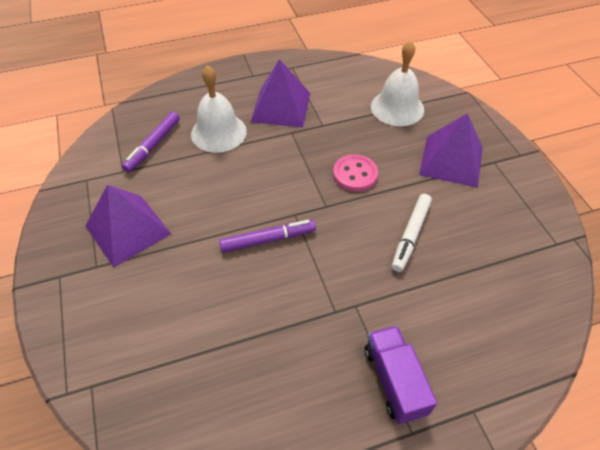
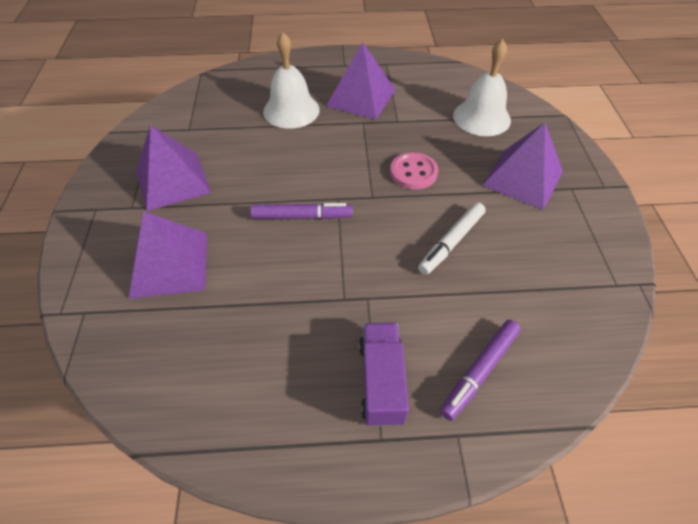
camera: 15 degrees right, 0 degrees up
purple marker [122,112,180,172] -> purple marker moved to [440,320,521,421]
none -> purple pyramid [129,211,208,299]

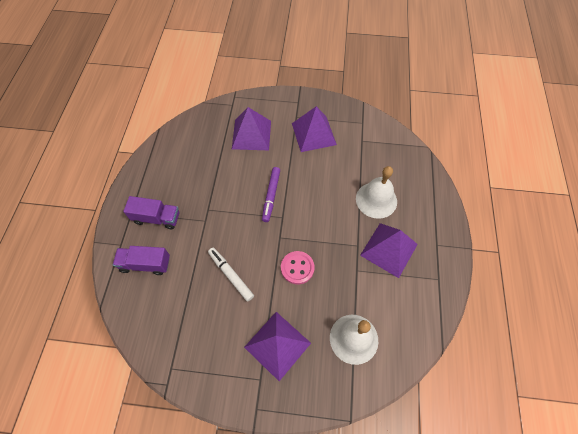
camera: 100 degrees right, 10 degrees up
purple marker [440,320,521,421] -> purple truck [113,246,170,275]

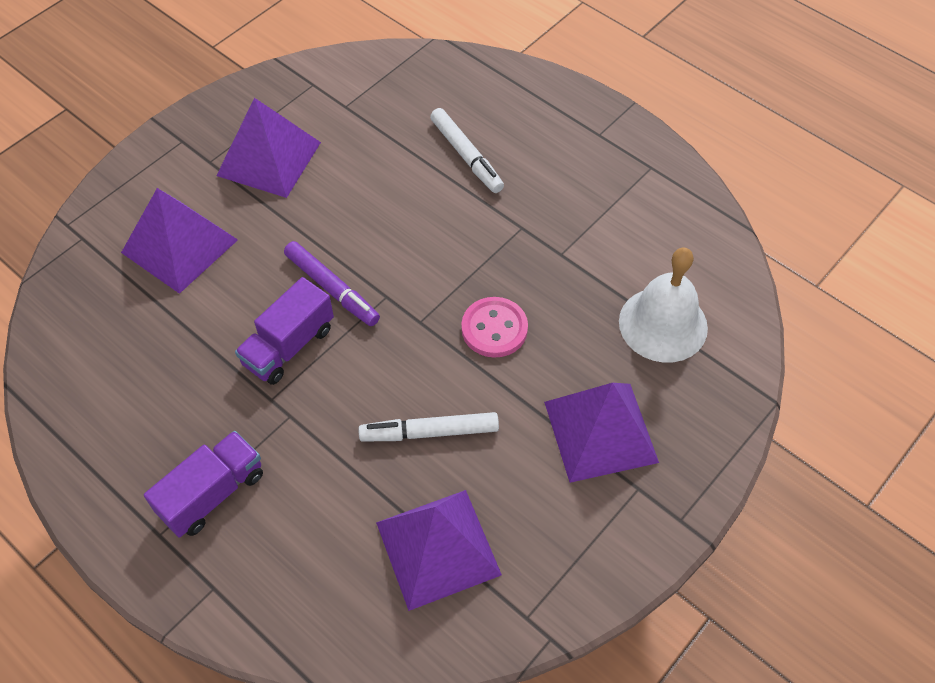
camera: 55 degrees left, 5 degrees down
purple truck [113,246,170,275] -> purple truck moved to [235,277,334,385]
white bell [356,166,397,219] -> white marker [430,108,504,193]
purple pyramid [360,223,418,278] -> purple pyramid moved to [376,490,502,611]

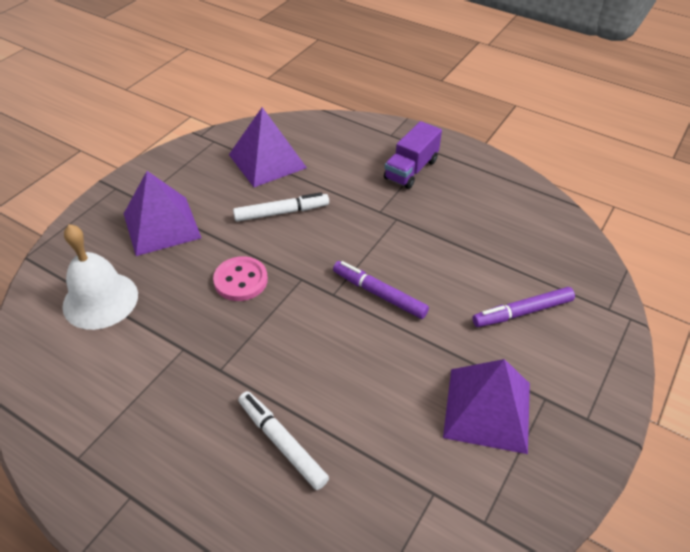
camera: 170 degrees right, 10 degrees down
purple pyramid [121,188,238,294] -> purple marker [472,287,575,327]
purple truck [235,277,334,385] -> none

